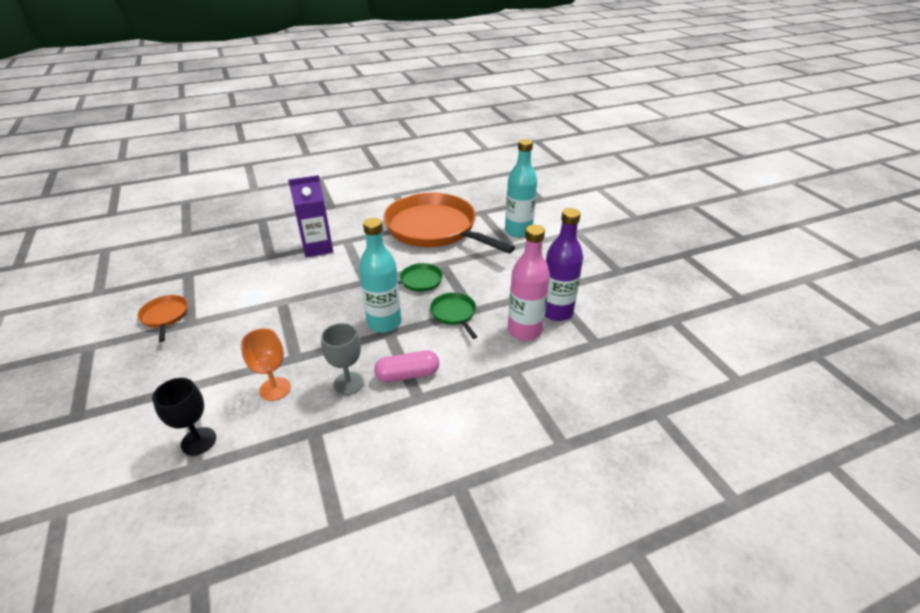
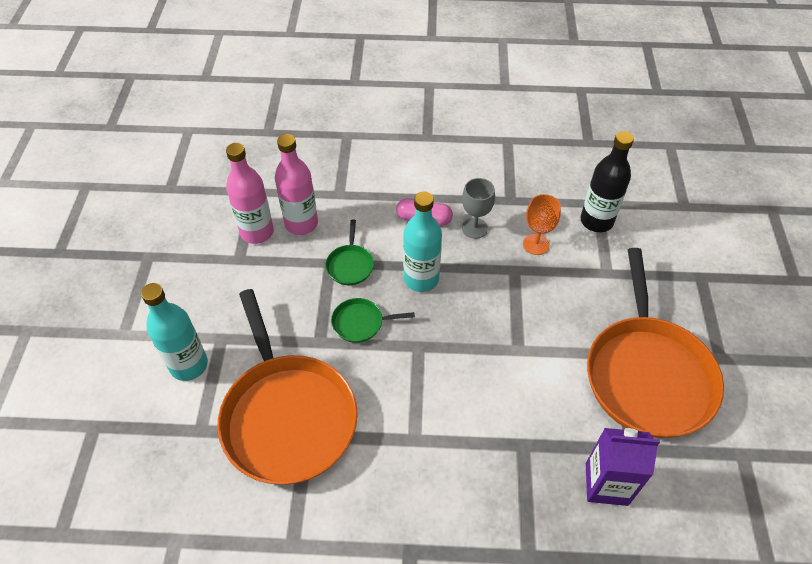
camera: 155 degrees left, 15 degrees up
orange pan [137,295,188,342] -> orange pan [587,248,724,438], size x2.44
black goblet [152,378,216,455] -> black bottle [580,131,634,232]
purple carton [288,175,333,257] -> purple carton moved to [586,428,660,506]
purple bottle [545,208,583,321] -> pink bottle [226,143,274,244]

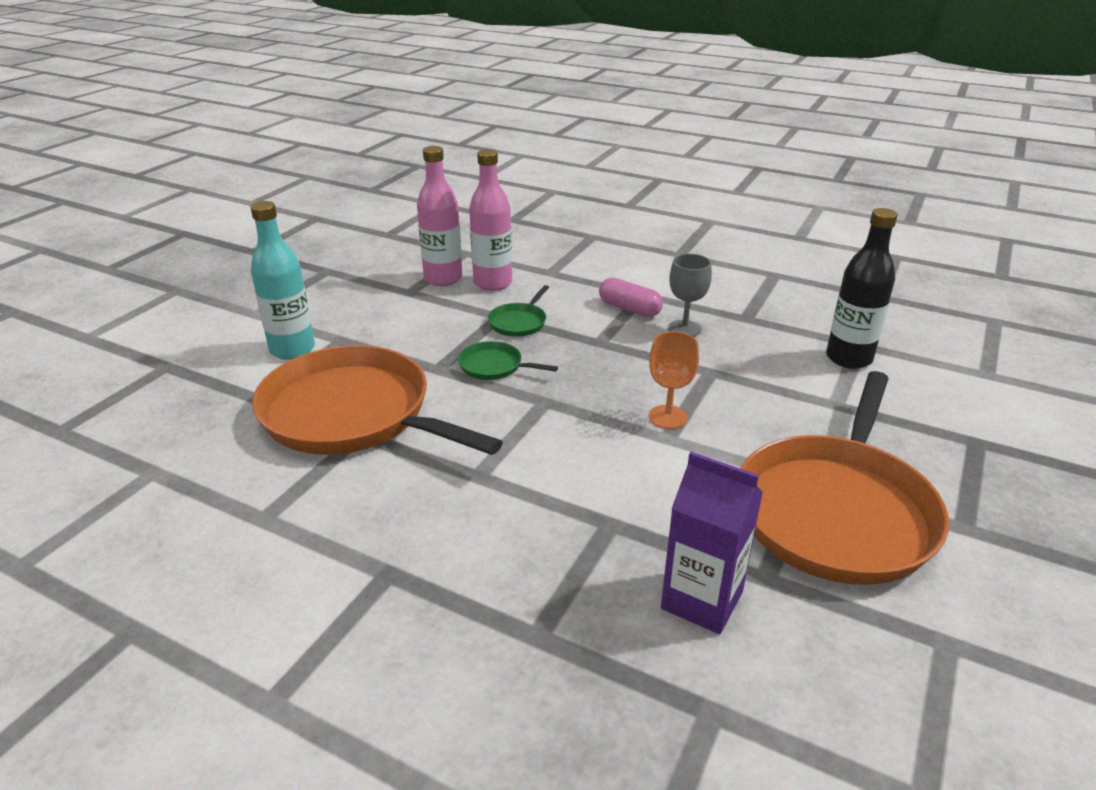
camera: 25 degrees right, 20 degrees down
orange pan [217,289,358,485] -> orange pan turned 120 degrees clockwise [252,345,503,455]
turquoise bottle [403,191,442,292] -> none
orange goblet [523,194,561,255] -> orange goblet moved to [649,332,699,429]

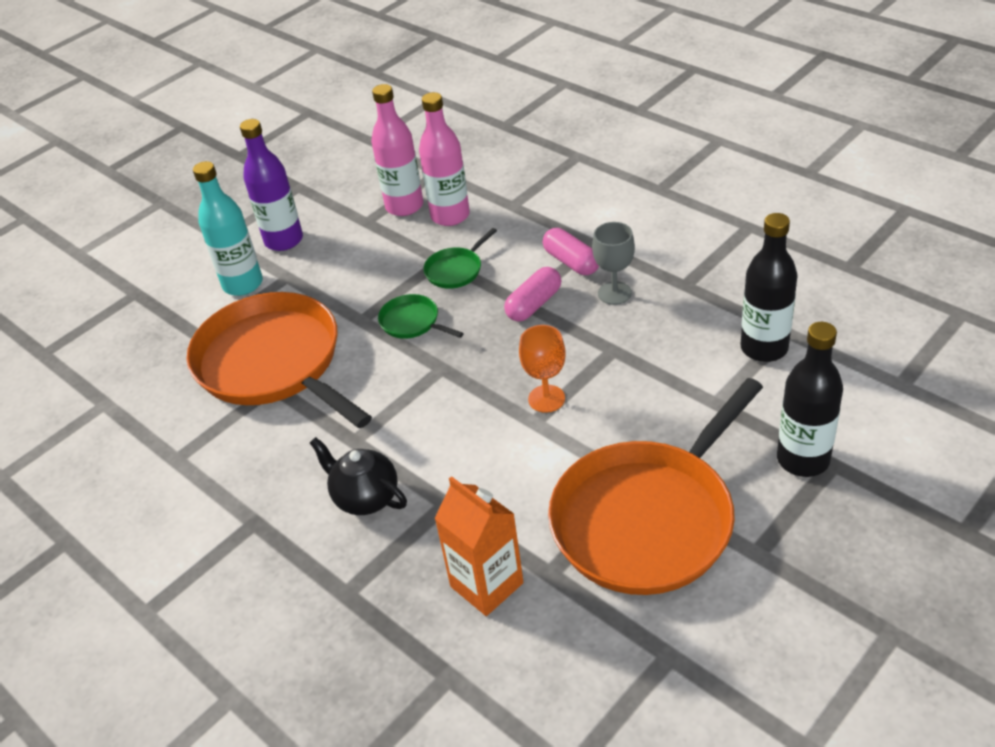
camera: 20 degrees right, 10 degrees up
purple carton [661,452,763,634] -> orange carton [434,476,523,616]
none -> purple bottle [240,119,303,251]
none -> black teapot [310,437,407,515]
none -> pink capsule [504,267,561,321]
none -> black bottle [777,322,843,477]

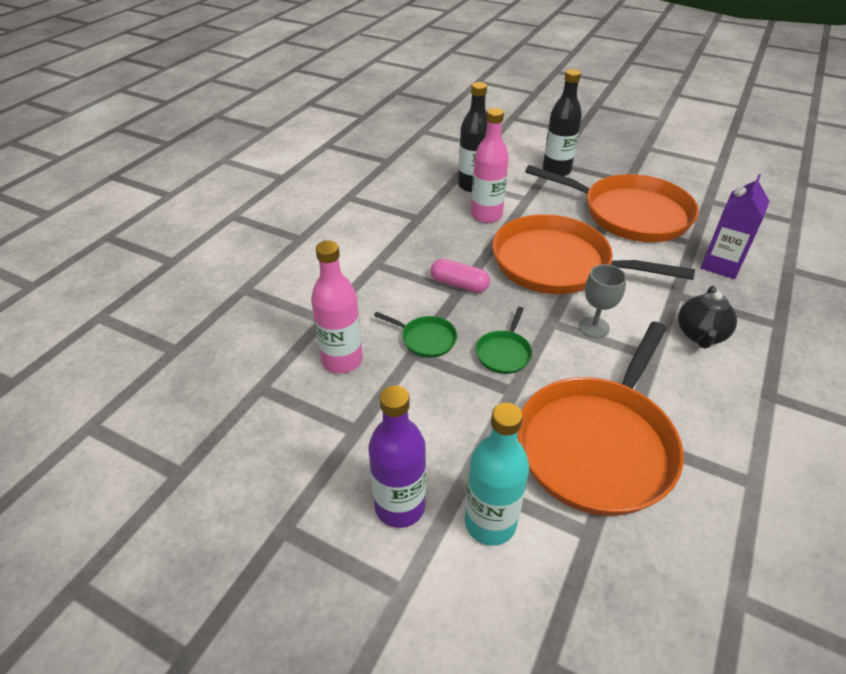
camera: 110 degrees left, 0 degrees up
pink bottle [371,84,423,216] -> pink bottle moved to [471,108,509,223]
orange carton [434,476,523,616] -> purple carton [701,174,769,279]
orange goblet [519,325,566,413] -> orange pan [492,214,695,294]
pink capsule [543,228,599,275] -> none
grey goblet [592,222,635,305] -> grey goblet moved to [579,264,626,338]

